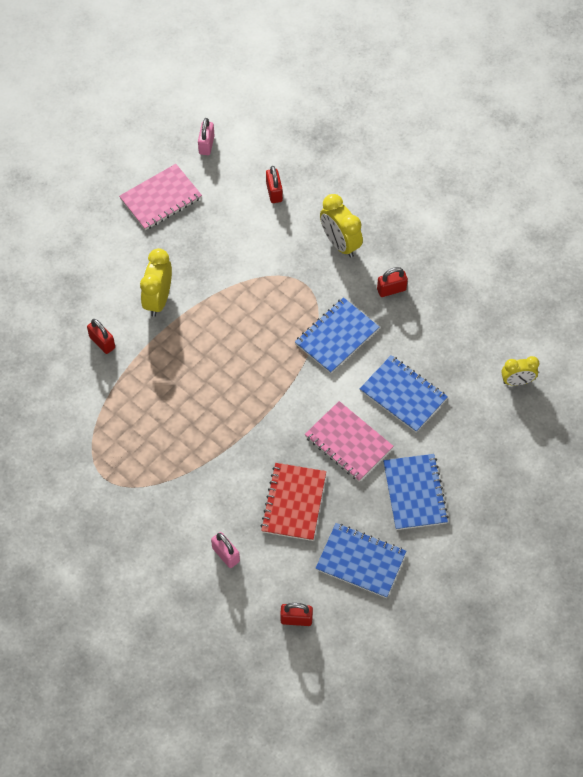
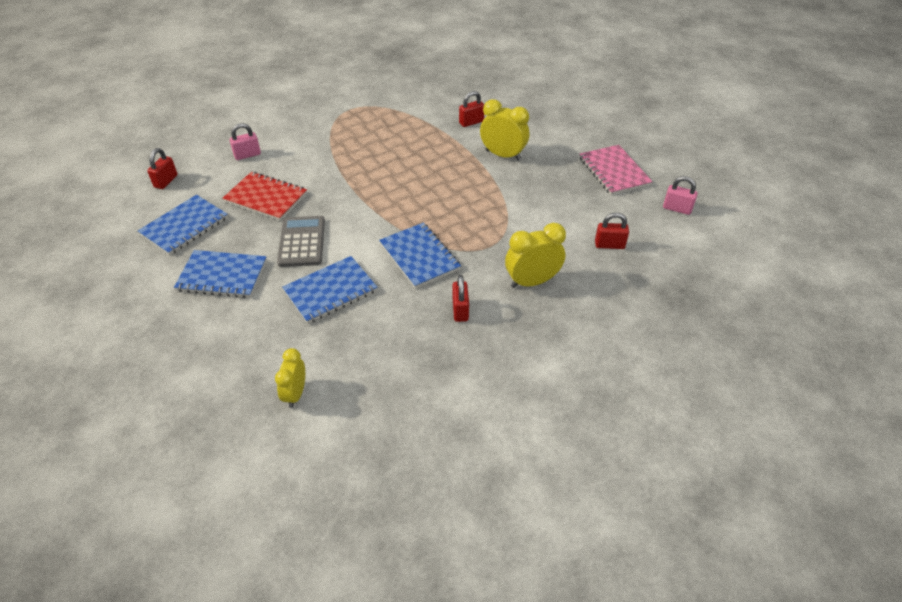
camera: 105 degrees right, 15 degrees down
pink notebook [305,401,394,481] -> grey calculator [277,216,325,267]

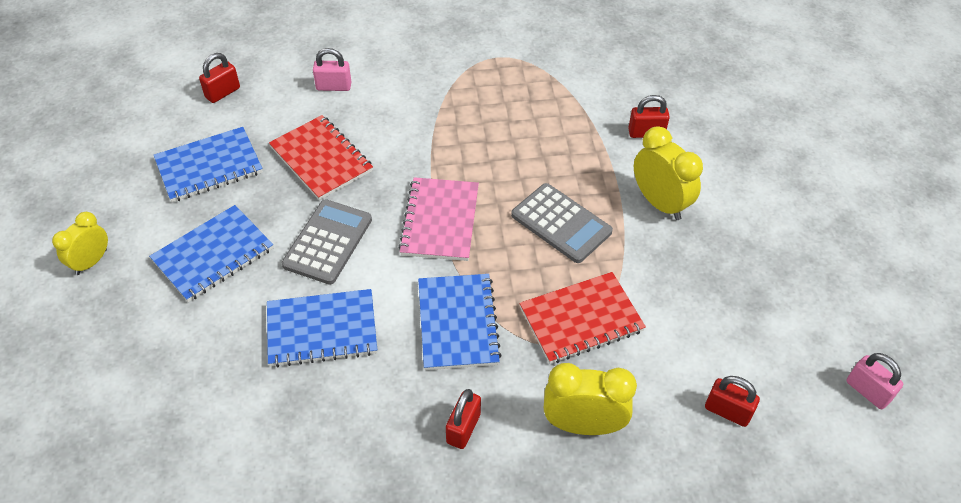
camera: 25 degrees right, 5 degrees up
blue notebook [174,250,267,298] -> blue notebook turned 75 degrees counterclockwise [149,205,273,302]
yellow clock [275,348,305,408] -> yellow clock moved to [52,212,108,275]
pink notebook [580,145,653,195] -> pink notebook moved to [398,177,479,261]
none -> grey calculator [511,183,613,263]
none -> red notebook [519,272,646,364]

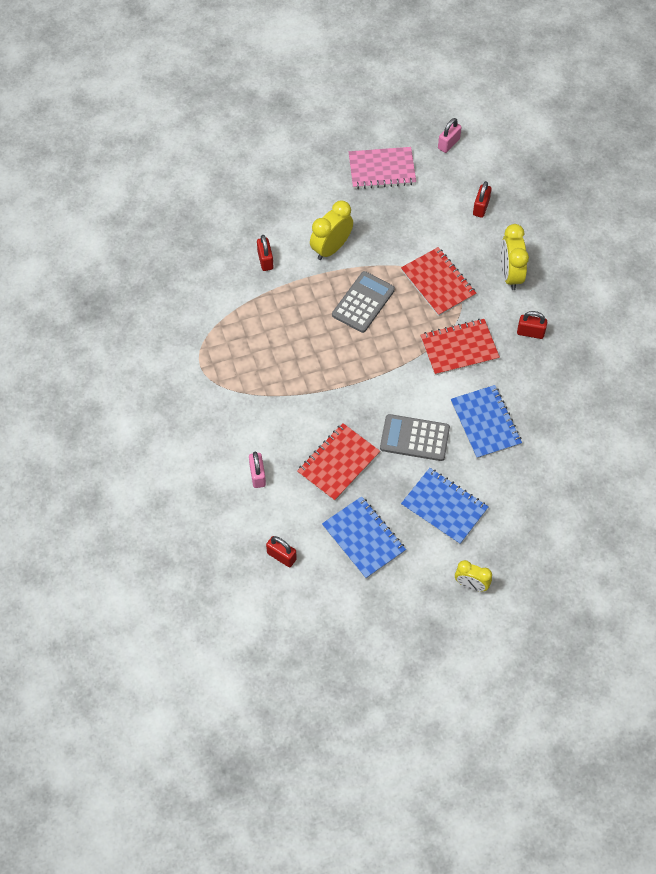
camera: 100 degrees left, 10 degrees up
pink notebook [398,177,479,261] -> pink notebook moved to [349,147,416,189]
blue notebook [418,274,502,370] -> red notebook [421,319,500,375]

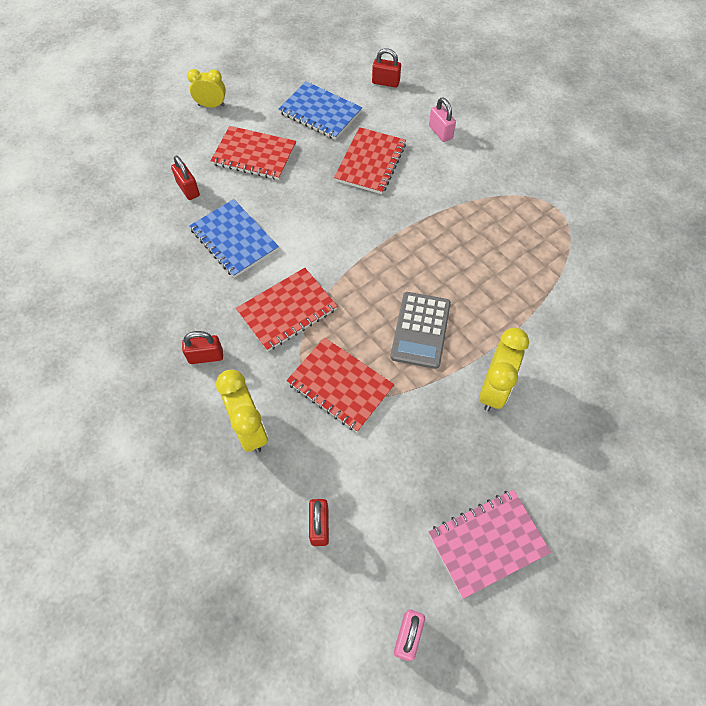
camera: 160 degrees right, 0 degrees up
red padlock [257,235,273,271] -> red padlock moved to [171,155,200,200]
grey calculator [380,414,450,461] -> none
blue notebook [401,468,489,545] -> red notebook [210,126,296,180]

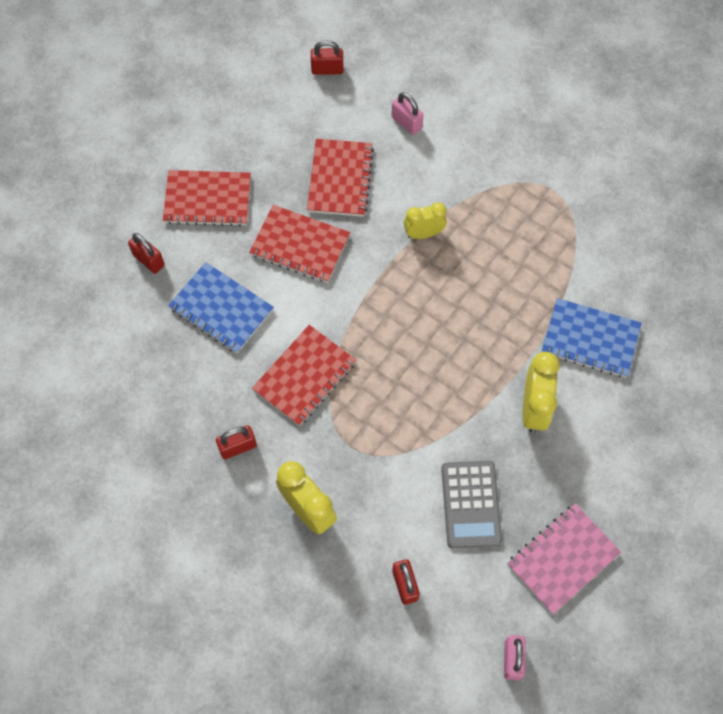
camera: 15 degrees left, 5 degrees up
yellow clock [187,69,226,108] -> yellow clock moved to [404,202,447,239]
blue notebook [278,81,362,140] -> blue notebook moved to [542,298,642,378]
red notebook [286,337,395,432] -> red notebook moved to [249,205,350,283]
grey calculator [390,292,451,369] -> grey calculator moved to [441,461,502,548]

